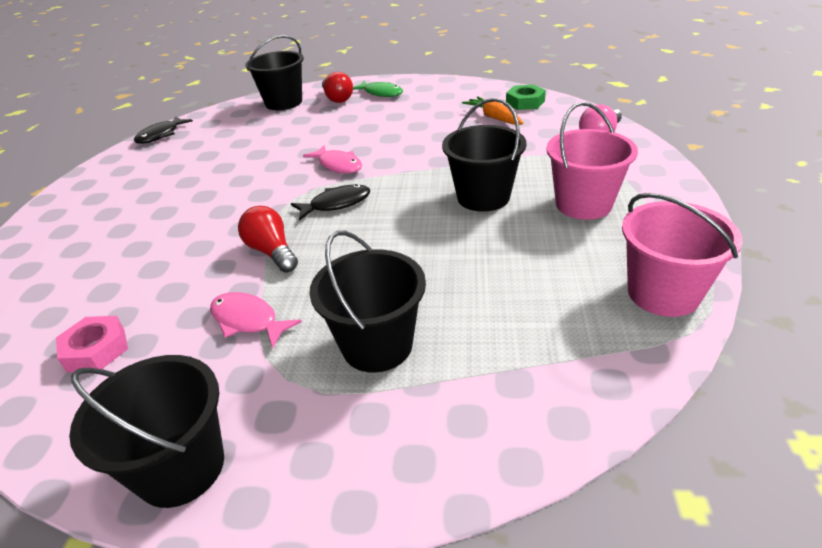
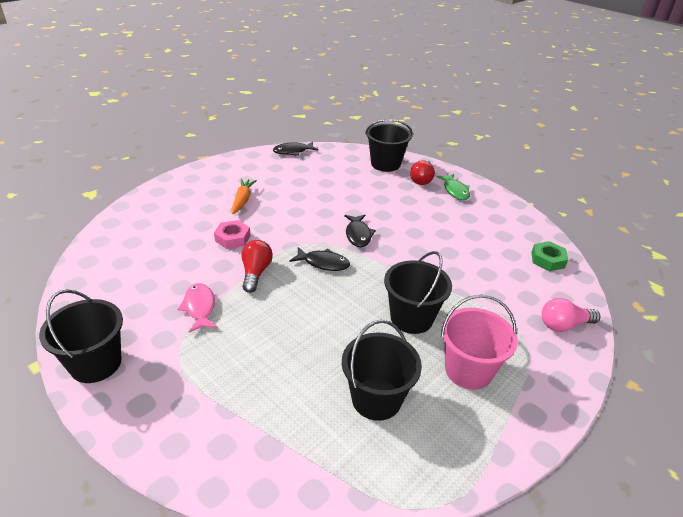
camera: 35 degrees right, 0 degrees up
pink nut [56,316,128,372] -> pink nut moved to [214,220,251,249]
pink fish [303,145,362,173] -> black fish [344,215,376,247]
black bucket [309,231,426,373] -> black bucket moved to [342,320,422,421]
orange carrot [462,96,524,125] -> orange carrot moved to [231,179,257,214]
pink bucket [622,193,743,317] -> none

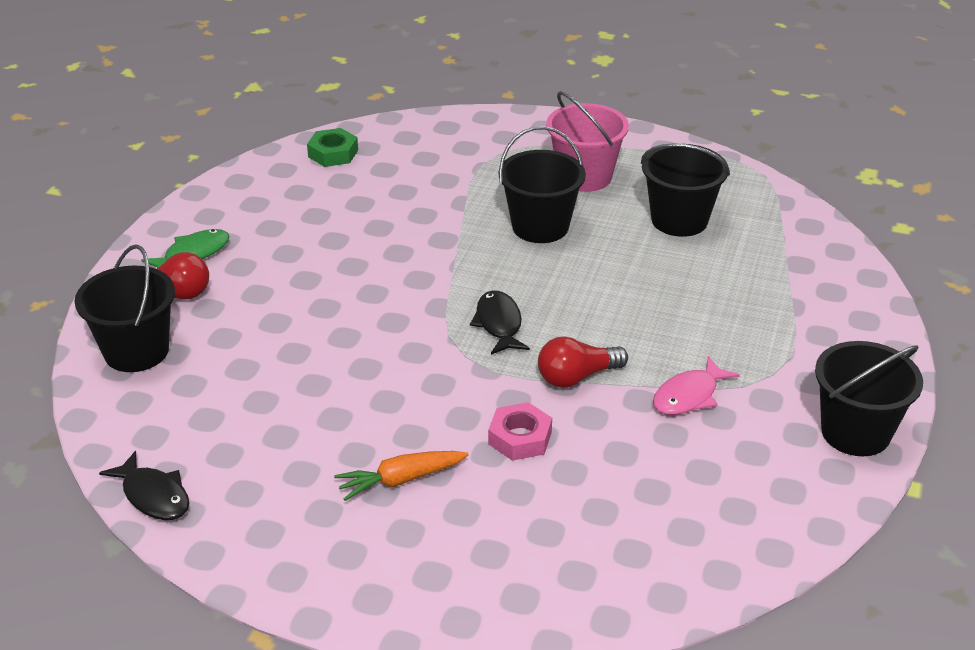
camera: 115 degrees left, 0 degrees up
black fish [344,215,376,247] -> none
pink light bulb [542,298,600,332] -> none

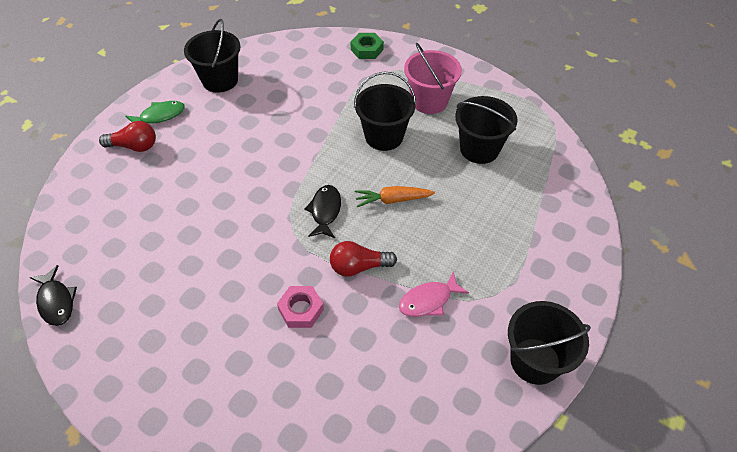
camera: 15 degrees right, 15 degrees up
black bucket [75,244,175,372] -> black bucket moved to [184,19,241,93]
green nut [307,128,358,167] -> green nut moved to [351,33,384,59]
orange carrot [334,451,468,501] -> orange carrot moved to [355,186,435,207]

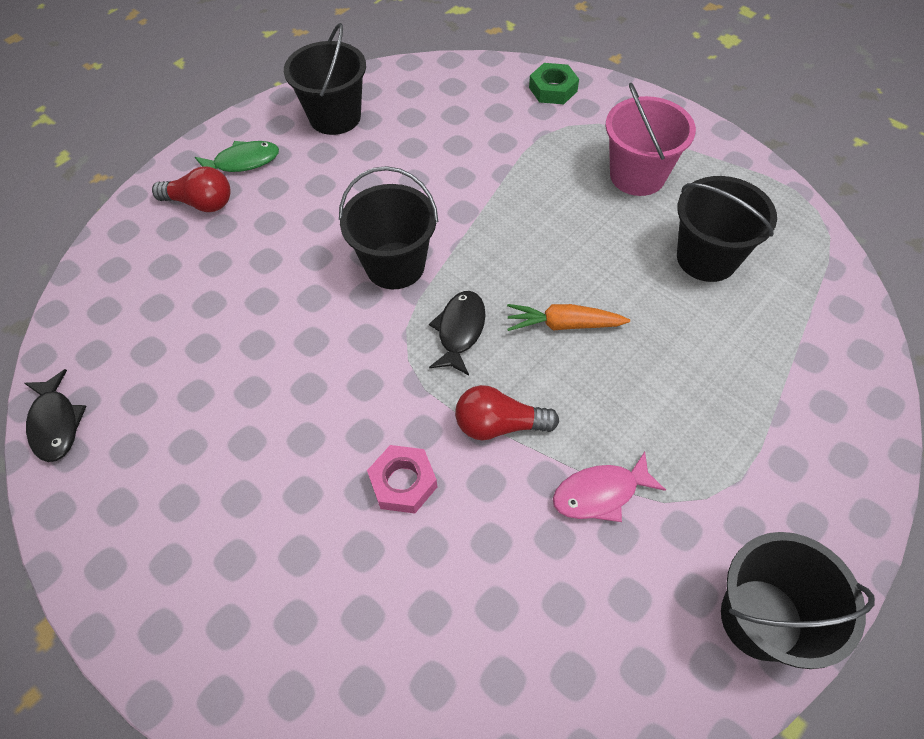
camera: 10 degrees right, 5 degrees up
black bucket [354,72,416,151] -> black bucket moved to [339,166,438,289]

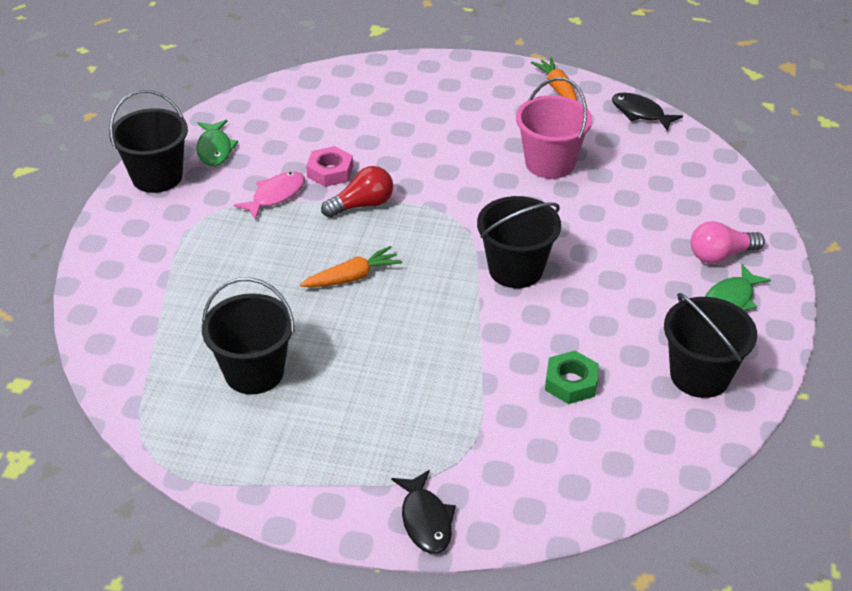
camera: 150 degrees right, 15 degrees down
red light bulb [152,167,231,212] -> pink light bulb [691,221,765,264]
pink nut [367,445,437,513] -> pink nut moved to [306,146,353,187]
black fish [429,291,486,375] -> black fish moved to [391,470,456,554]
green nut [529,63,579,104] -> green nut moved to [545,350,599,404]
pink bucket [606,83,696,196] -> pink bucket moved to [516,77,592,179]
none -> green fish [196,120,238,166]
none -> orange carrot [531,57,577,101]

